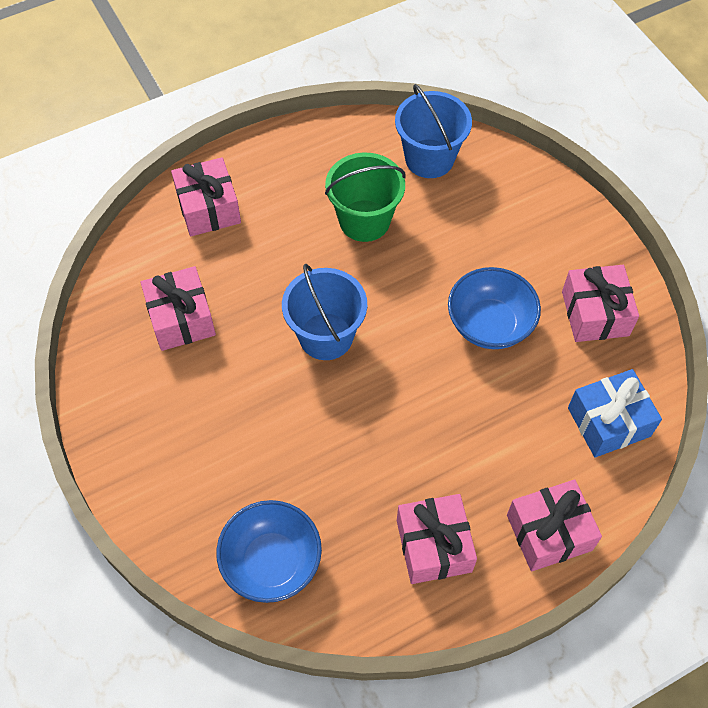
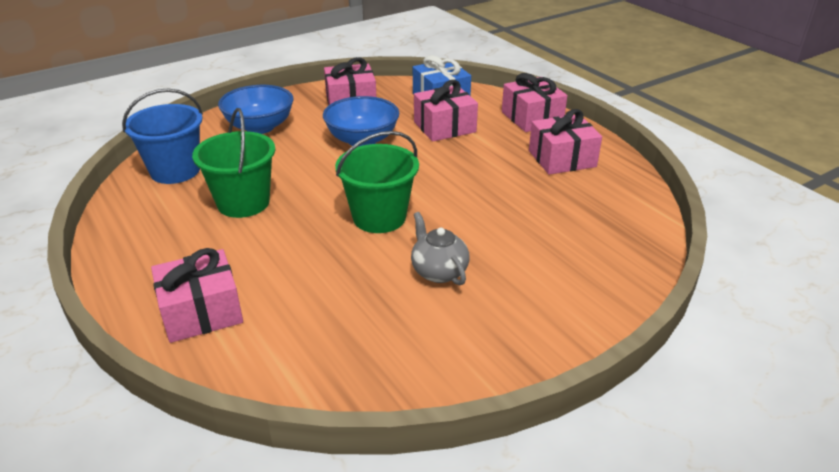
camera: 95 degrees left, 25 degrees down
pink gift [140,266,216,351] -> pink gift moved to [414,80,478,142]
blue bowl [216,500,322,603] -> blue bowl moved to [218,85,294,134]
blue bucket [282,264,367,360] -> green bucket [335,131,419,233]
none -> grey teapot [411,212,469,285]

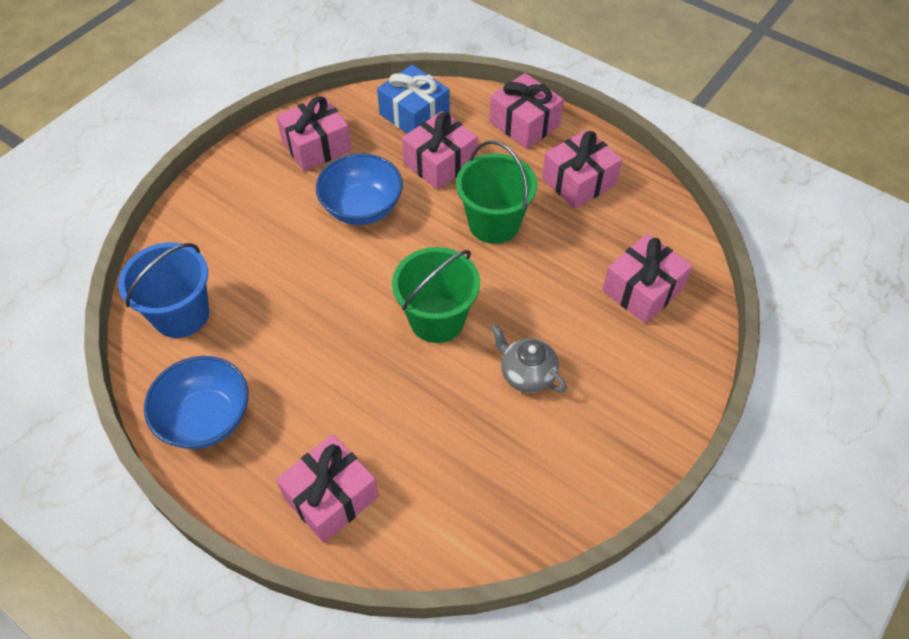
camera: 20 degrees left, 20 degrees up
green bucket [192,108,275,218] -> green bucket moved to [456,140,537,244]
blue bowl [218,85,294,134] -> blue bowl moved to [144,356,248,449]
none -> pink gift [602,233,692,324]

